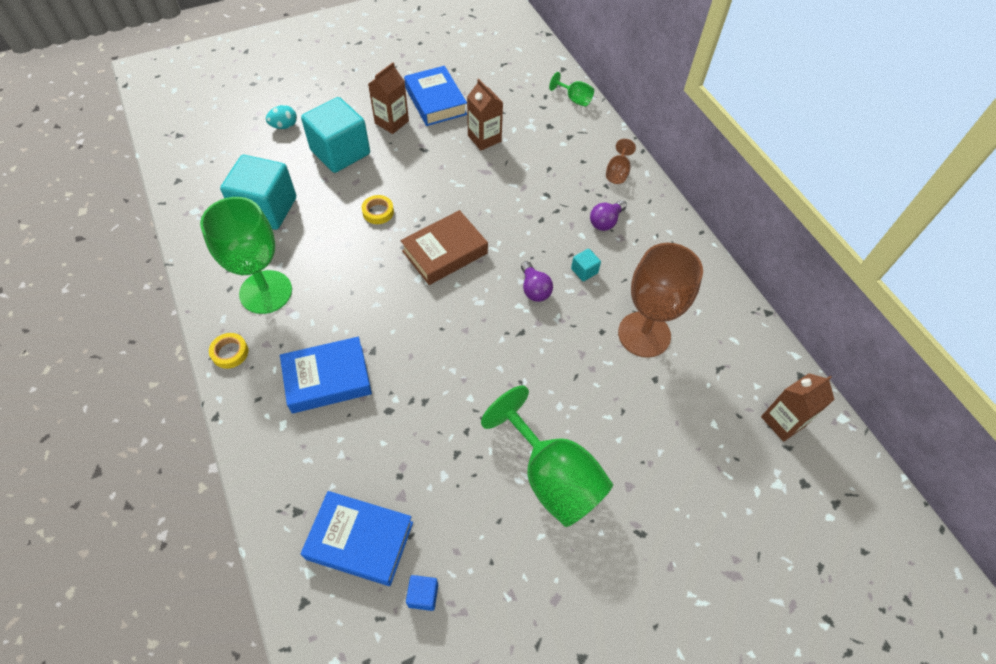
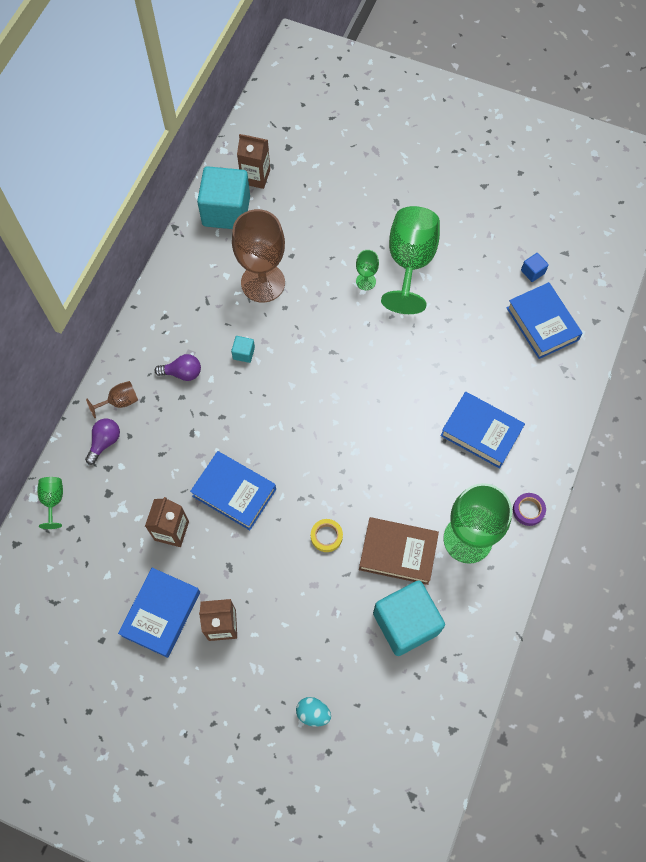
camera: 130 degrees left, 10 degrees up
yellow tape [209,333,248,369] -> purple tape [513,493,546,526]
turquoise cube [301,97,370,173] -> turquoise cube moved to [197,166,250,229]
brown book [400,210,488,285] -> brown book moved to [359,517,439,585]
purple light bulb [521,261,553,302] -> purple light bulb moved to [85,418,120,465]
none -> blue book [190,451,276,530]
none -> green goblet [356,250,379,290]

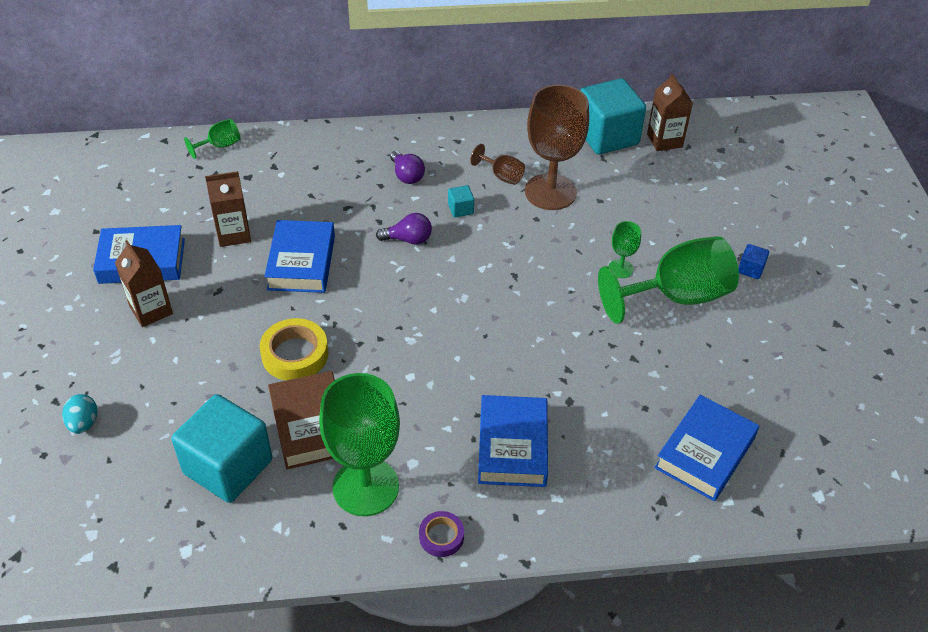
camera: 60 degrees right, 20 degrees down
purple light bulb [85,418,120,465] -> purple light bulb moved to [376,213,432,245]
brown goblet [86,381,138,418] -> brown goblet moved to [470,144,525,185]
yellow tape [311,519,343,552] -> yellow tape [260,318,328,381], size x1.69
blue cube [521,253,549,282] -> blue cube moved to [738,244,769,279]

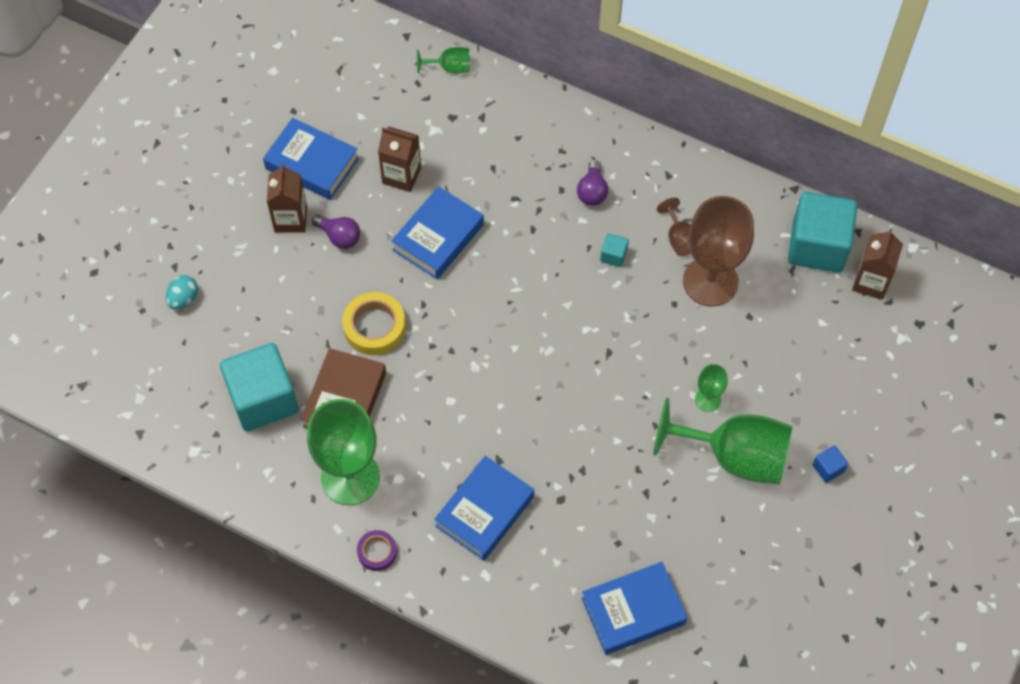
camera: 35 degrees right, 15 degrees up
purple light bulb [376,213,432,245] -> purple light bulb moved to [312,214,360,249]

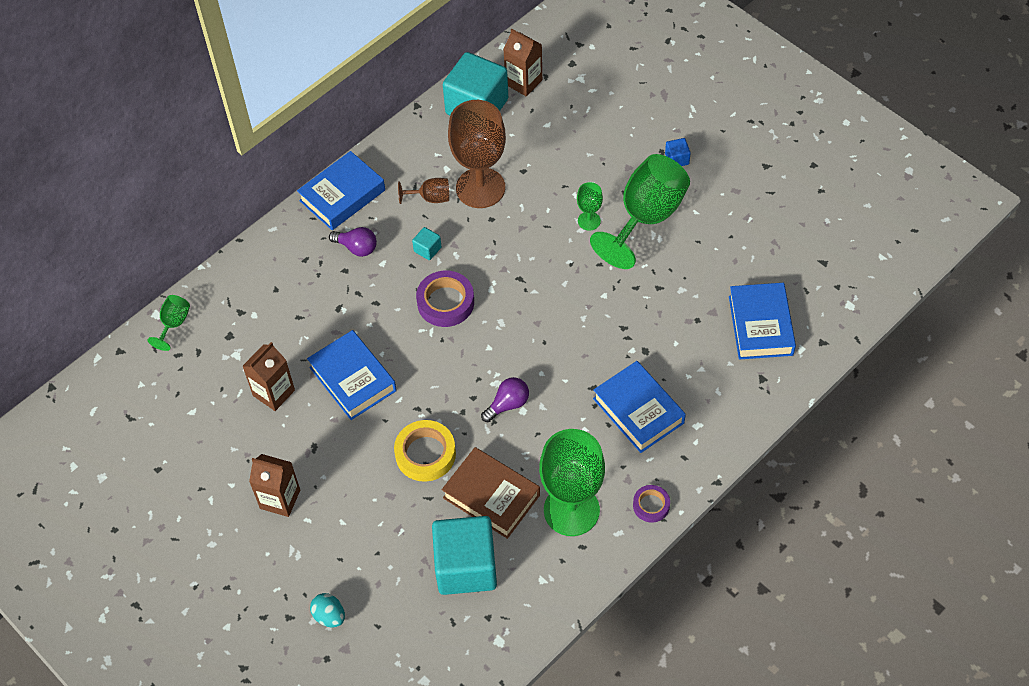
camera: 70 degrees left, 5 degrees down
blue book [263,118,359,200] -> blue book moved to [297,151,385,230]
purple light bulb [312,214,360,249] -> purple light bulb moved to [481,377,529,422]
none -> purple tape [416,271,474,327]

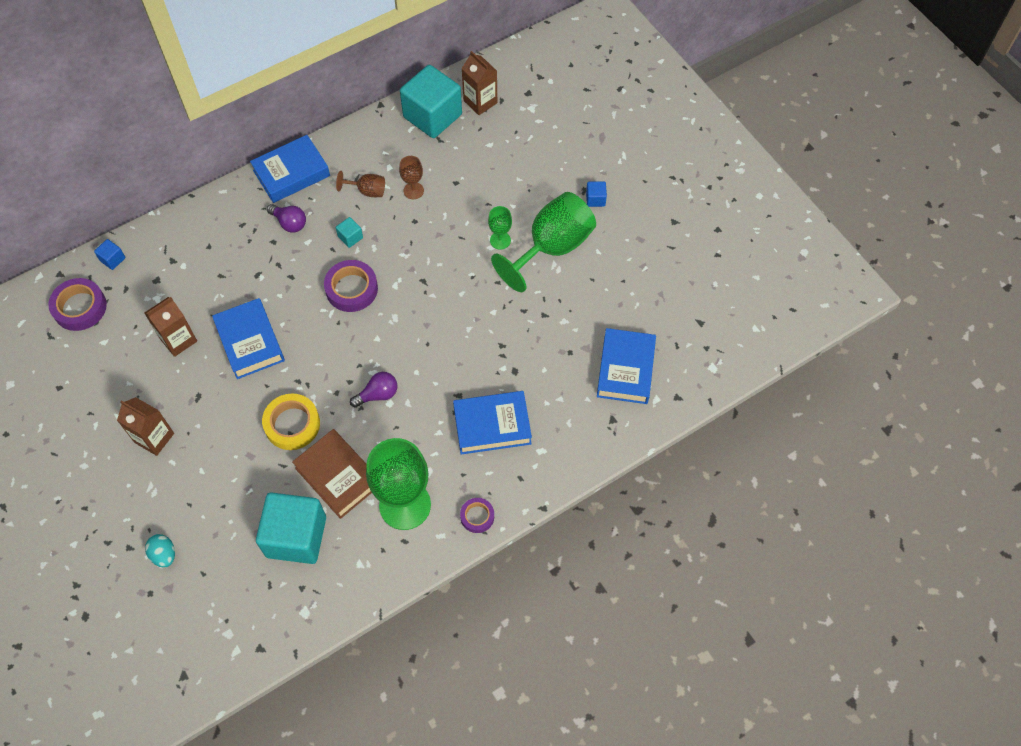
camera: 10 degrees right, 5 degrees up
green goblet [148,295,190,351] -> blue cube [94,239,125,270]
brown goblet [448,100,506,208] -> brown goblet [399,156,424,199], size x0.45
blue book [593,361,686,453] -> blue book turned 75 degrees counterclockwise [453,391,532,454]
none -> purple tape [48,278,107,331]

